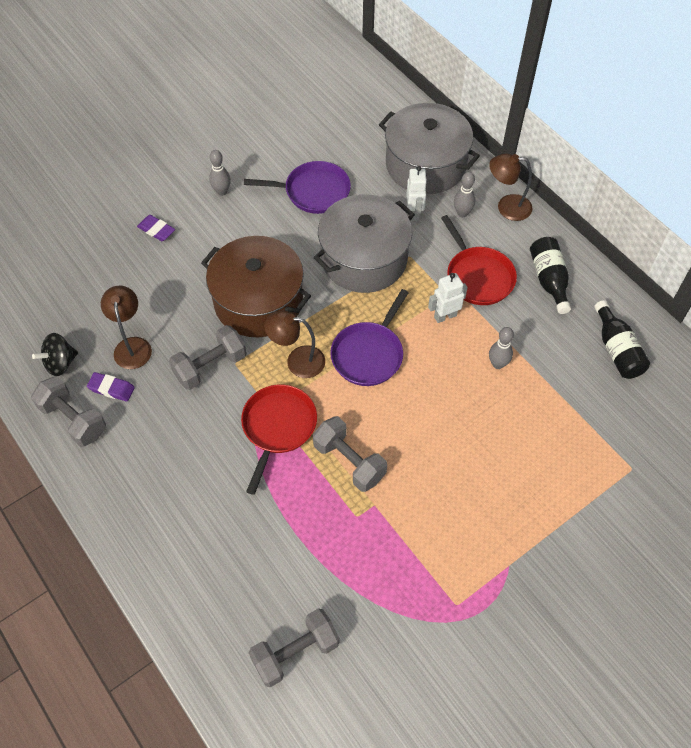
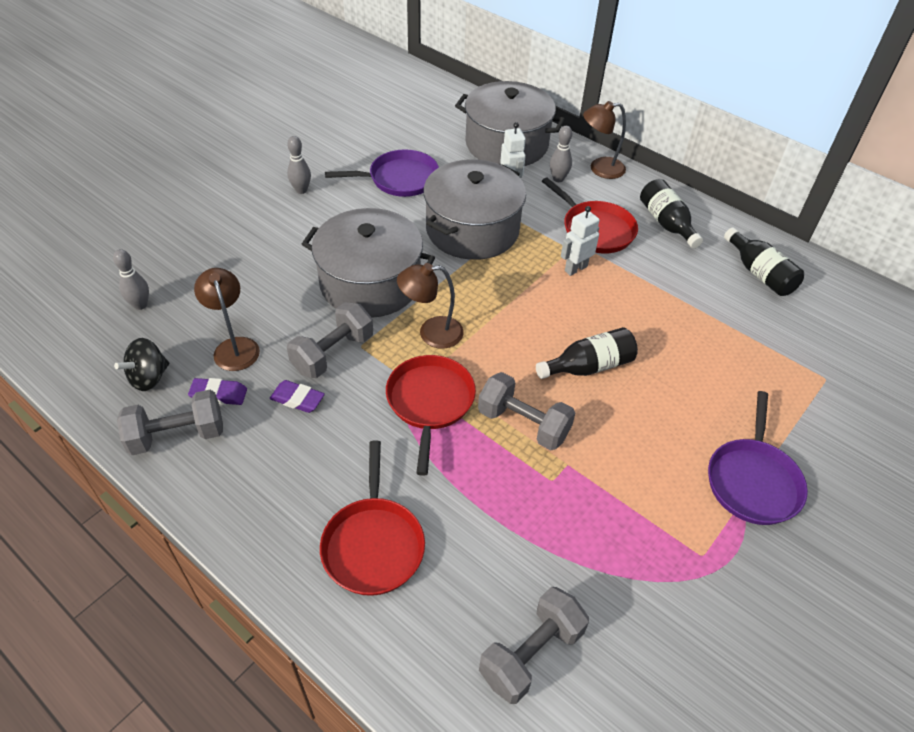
camera: 15 degrees left, 10 degrees down
grey dumbbell [31,376,106,447] -> grey dumbbell turned 45 degrees counterclockwise [117,390,223,455]
purple eraser [137,215,175,241] -> purple eraser moved to [270,380,325,413]
brown pot [201,236,311,337] -> grey pot [302,208,435,318]
purple pan [330,289,409,386] -> purple pan moved to [708,391,808,525]
grey bowling pin [489,327,514,369] -> grey bowling pin moved to [113,249,149,310]
none -> red pan [320,441,425,596]
none -> black bottle [536,327,638,379]

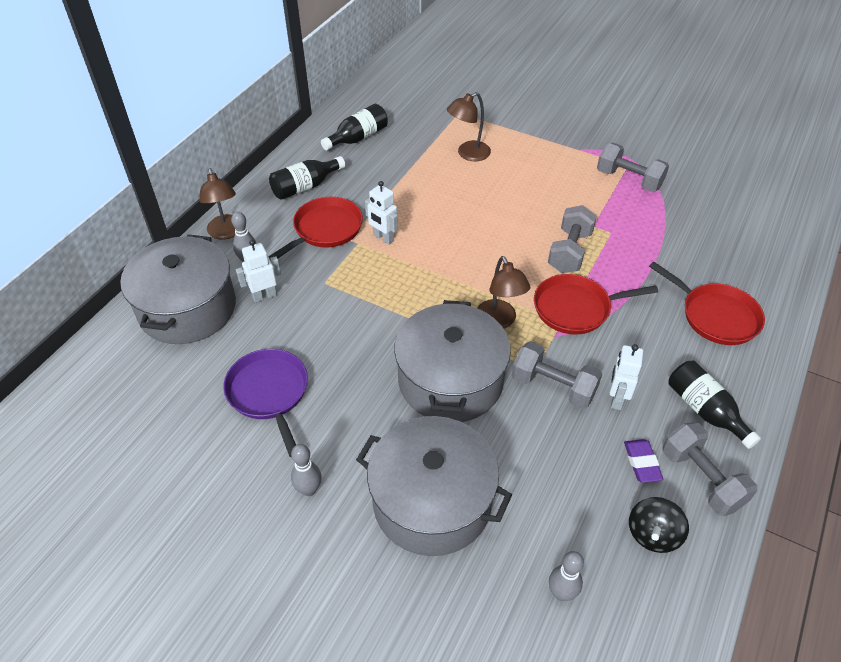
camera: 100 degrees left, 0 degrees up
black spinning top [114,338,169,391] -> black spinning top turned 90 degrees clockwise [629,497,689,553]
brown lamp [194,268,260,371] -> brown lamp moved to [447,92,491,161]
purple eraser [270,380,325,413] -> white robot [609,344,643,410]
red pan [320,441,425,596] -> red pan turned 60 degrees clockwise [649,262,765,345]
grey pot [423,159,526,260] -> grey pot moved to [356,416,512,556]
grey dumbbell [479,587,589,704] -> grey dumbbell moved to [597,143,669,192]
black bottle [536,327,638,379] -> black bottle moved to [668,361,761,449]
purple pan [708,391,808,525] -> none

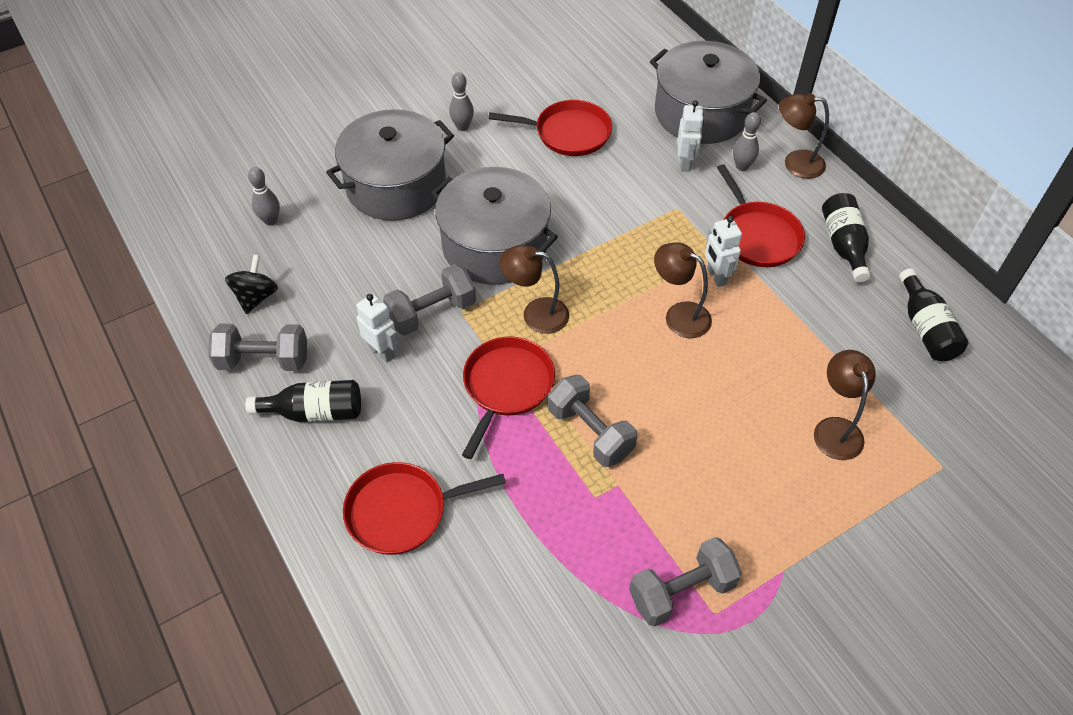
camera: 120 degrees right, 5 degrees up
purple pan [223,349,308,457] -> red pan [488,100,612,156]
white robot [365,181,398,245] -> white robot turned 90 degrees counterclockwise [705,216,742,287]
purple eraser [624,439,663,483] -> none
black spinning top [629,497,689,553] -> black spinning top turned 45 degrees clockwise [225,255,278,314]
none -> brown lamp [654,242,712,338]

